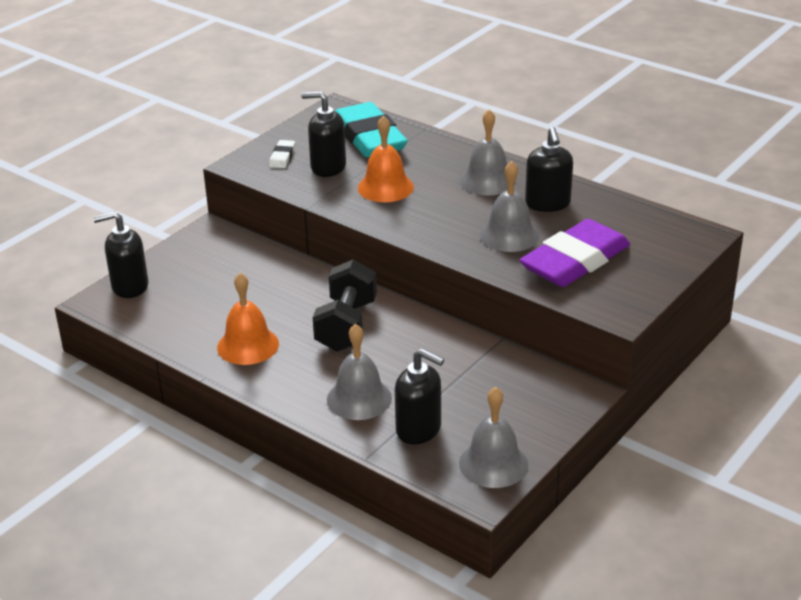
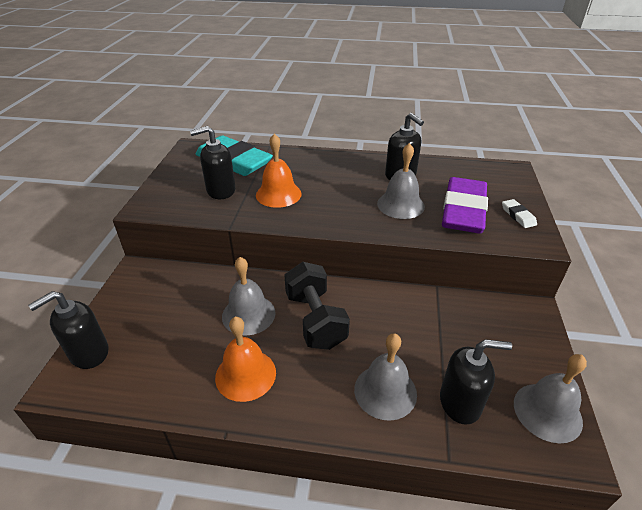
camera: 30 degrees left, 5 degrees up
white eraser [269,140,295,168] -> white eraser moved to [502,199,537,228]
grey bell [460,109,516,195] -> grey bell moved to [222,257,276,336]

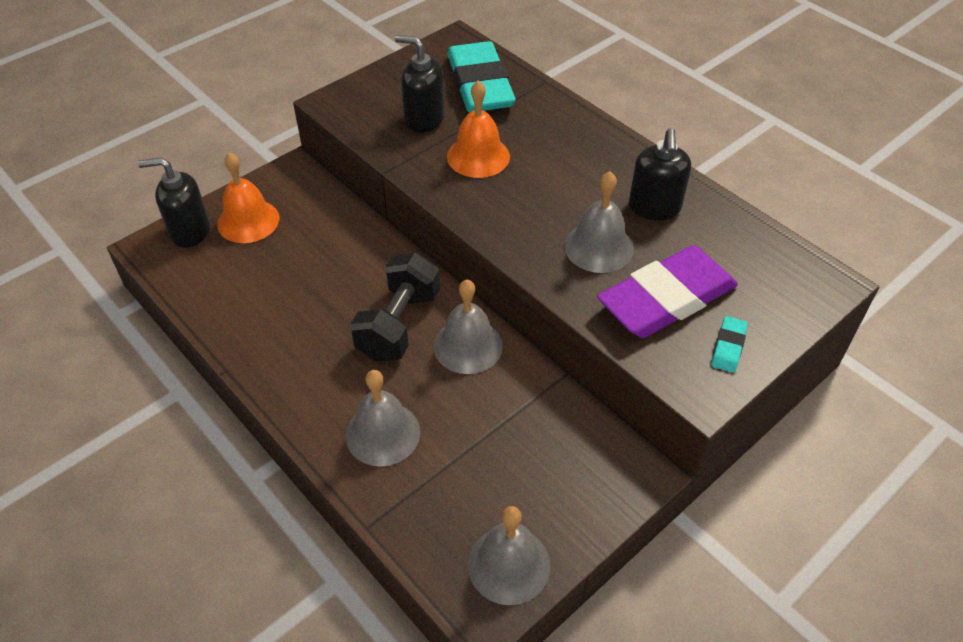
camera: 40 degrees right, 10 degrees up
orange bell [215,317,276,402] -> orange bell moved to [217,152,279,243]
grey bell [222,257,276,336] -> grey bell moved to [434,280,503,374]
black soap dispenser [440,339,512,425] -> none
white eraser [502,199,537,228] -> turquoise eraser [711,316,748,373]

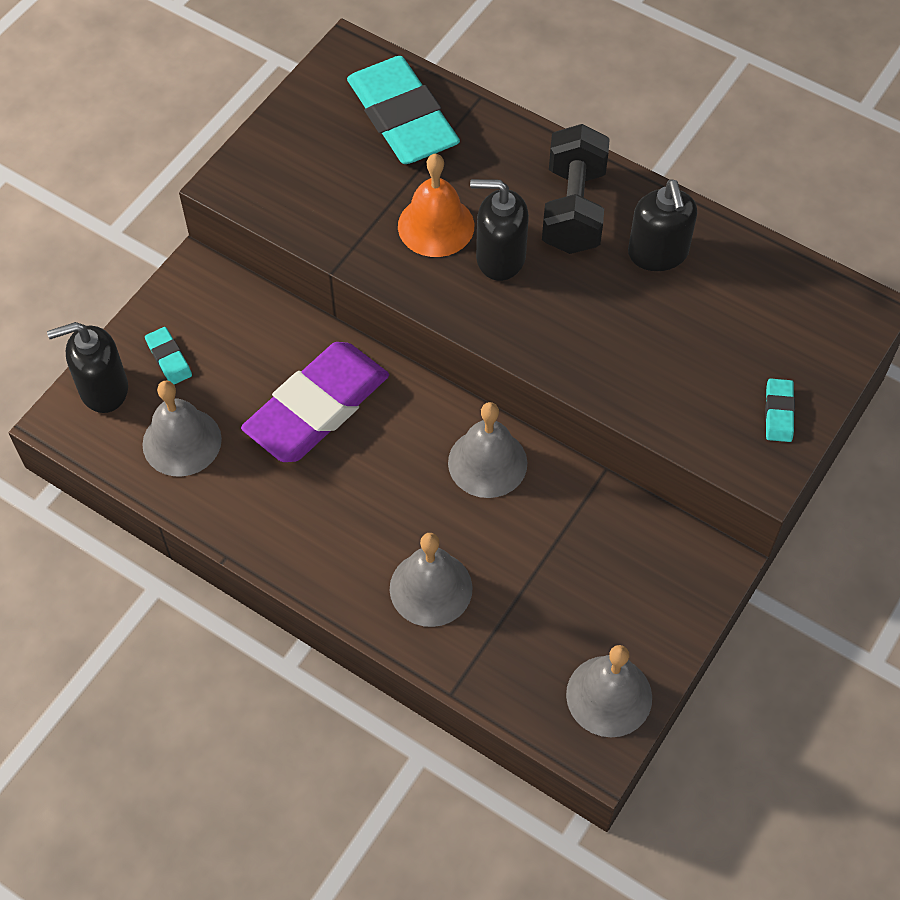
camera: 15 degrees left, 10 degrees up
orange bell [217,152,279,243] -> turquoise eraser [145,327,192,385]
black dumbbell [350,252,440,361] -> black dumbbell moved to [542,124,610,254]
black soap dispenser [395,35,445,133] -> black soap dispenser moved to [470,179,529,281]
grey bell [564,172,634,273] -> grey bell moved to [142,380,222,477]
purple eraser [597,245,738,338] -> purple eraser moved to [241,342,389,462]

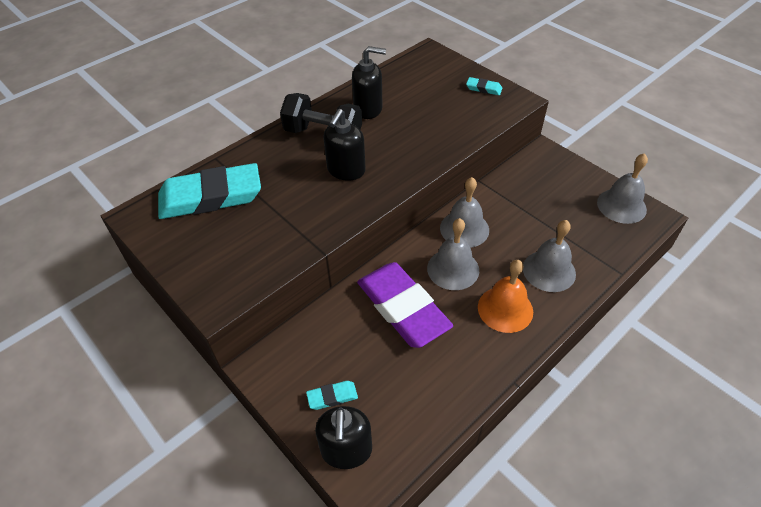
camera: 75 degrees left, 10 degrees down
grey bell [142,380,222,477] -> grey bell moved to [427,218,479,290]
orange bell [398,154,474,257] -> orange bell moved to [478,260,533,333]

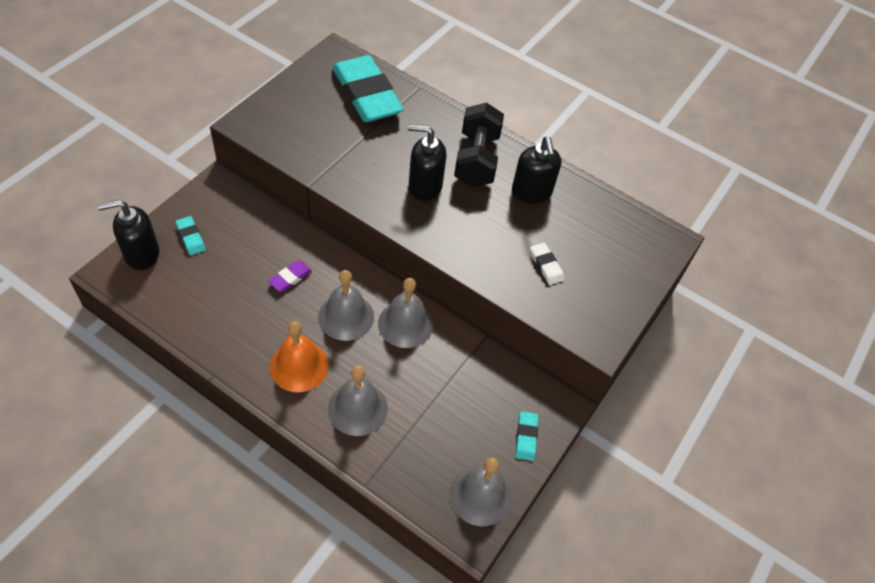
camera: 70 degrees right, 5 degrees up
purple eraser [357,262,453,348] -> purple eraser [268,260,312,292], size x0.40
turquoise eraser [466,77,502,95] -> turquoise eraser moved to [515,411,538,461]
none -> white eraser [530,243,564,285]

